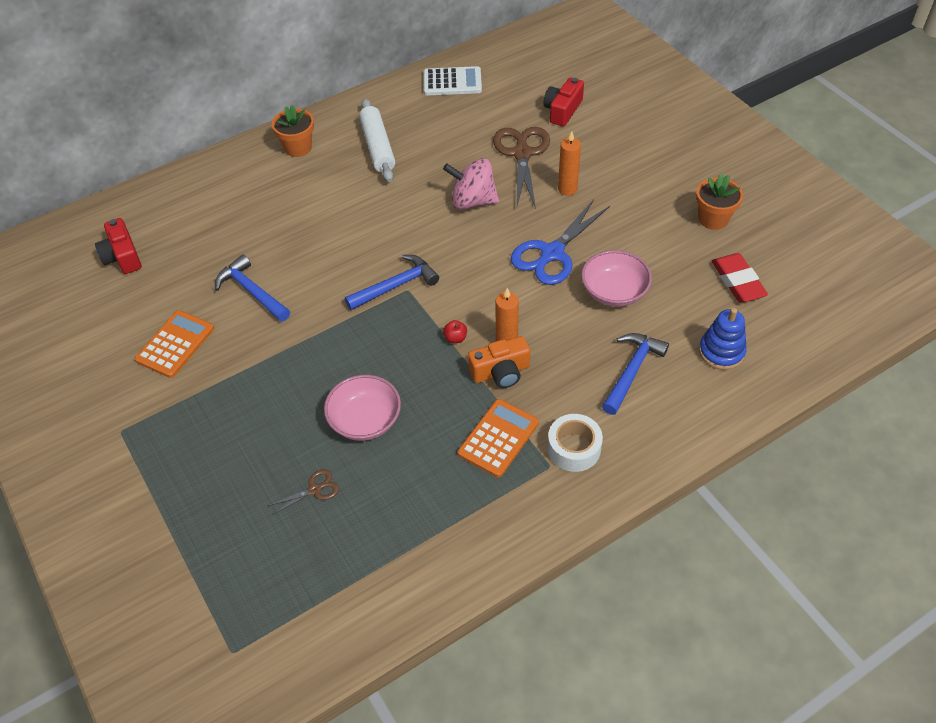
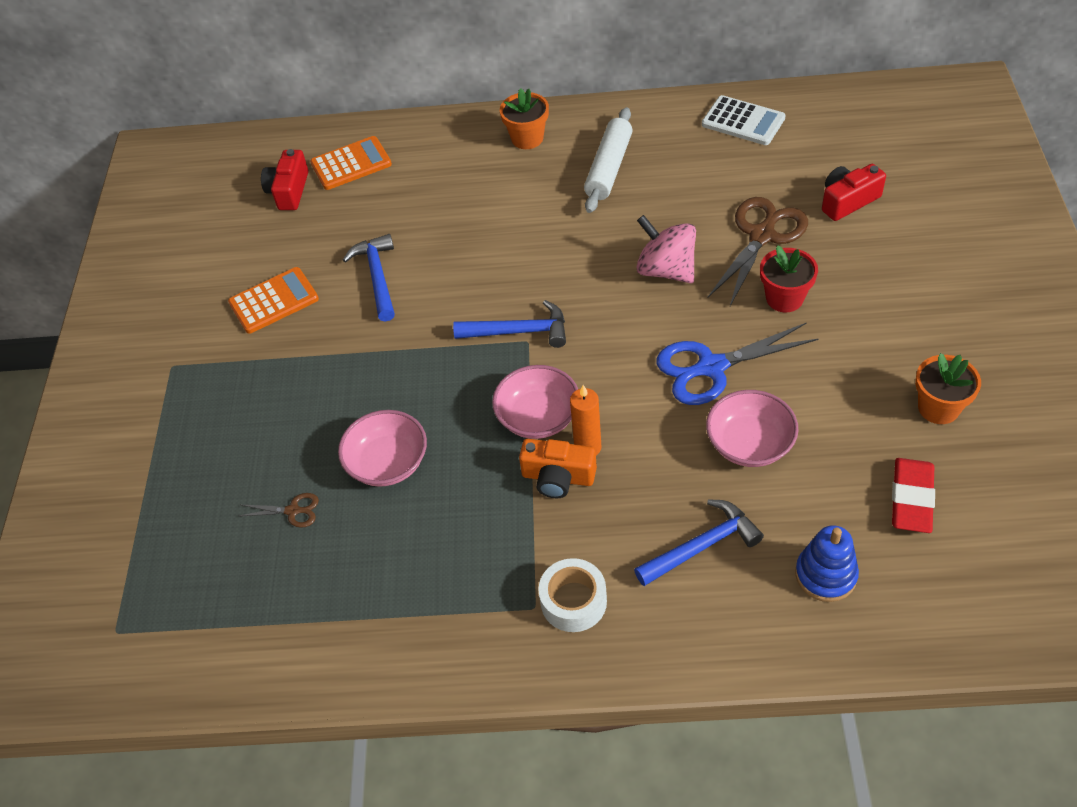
camera: 35 degrees right, 0 degrees up
red apple [443,320,467,343] -> pink bowl [492,365,578,439]
orange calculator [458,399,539,478] -> orange calculator moved to [310,136,392,190]
orange candle [558,131,581,196] -> red flower pot [760,245,818,312]

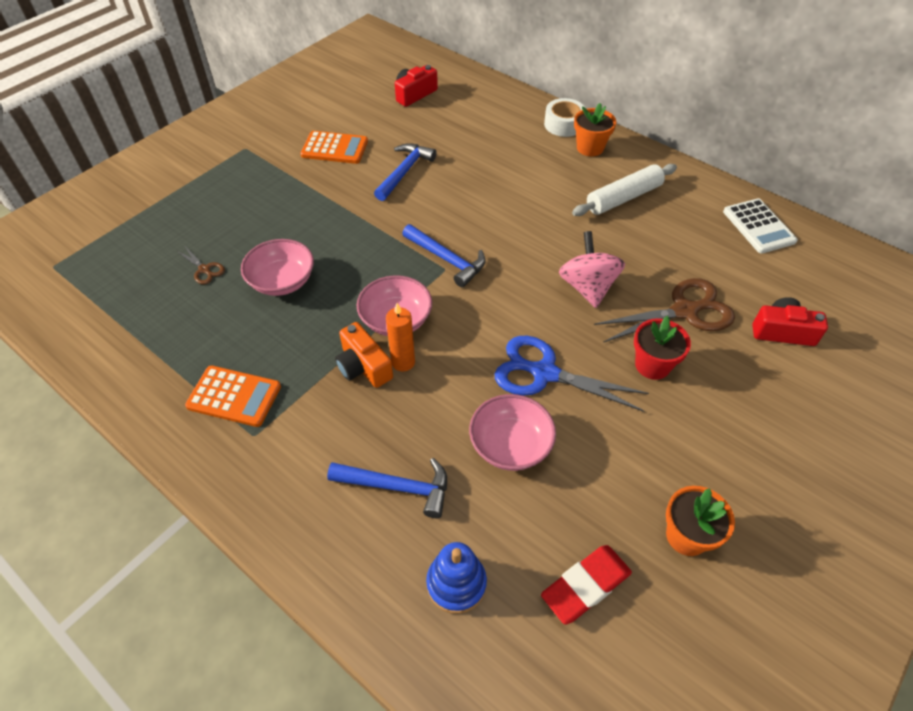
camera: 35 degrees right, 0 degrees up
orange calculator [310,136,392,190] -> orange calculator moved to [185,365,281,427]
white tape [538,558,607,632] -> white tape moved to [544,98,585,137]

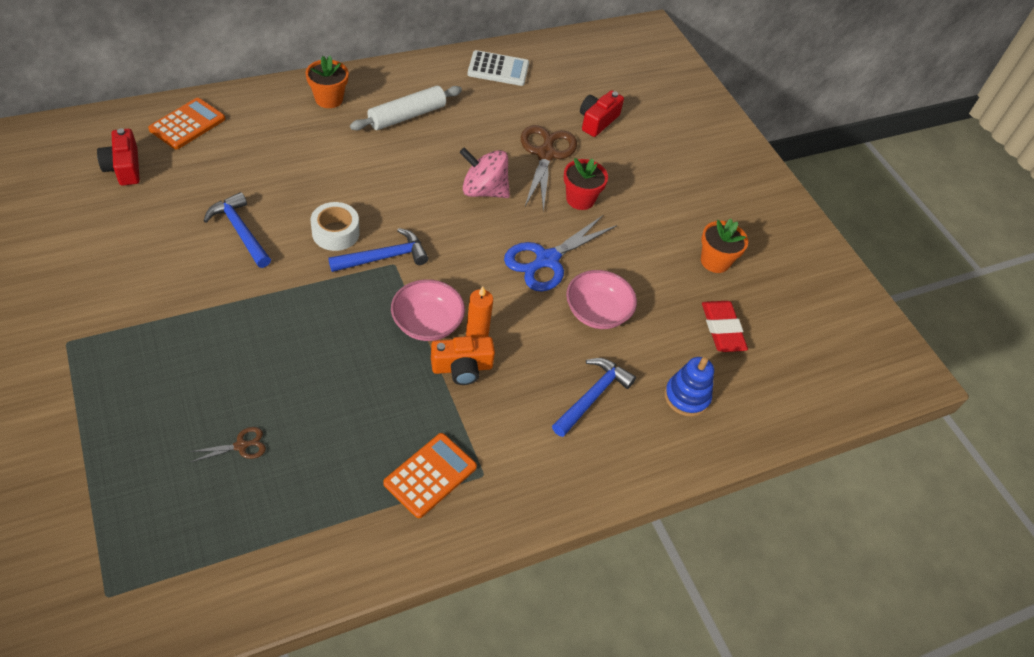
camera: 70 degrees left, 0 degrees up
pink bowl [241,239,314,296] -> none
orange calculator [300,131,368,164] -> orange calculator moved to [148,98,225,150]
white tape [544,98,585,137] -> white tape moved to [310,202,360,251]
white rolling pin [572,164,677,216] -> white rolling pin turned 60 degrees clockwise [350,86,462,130]

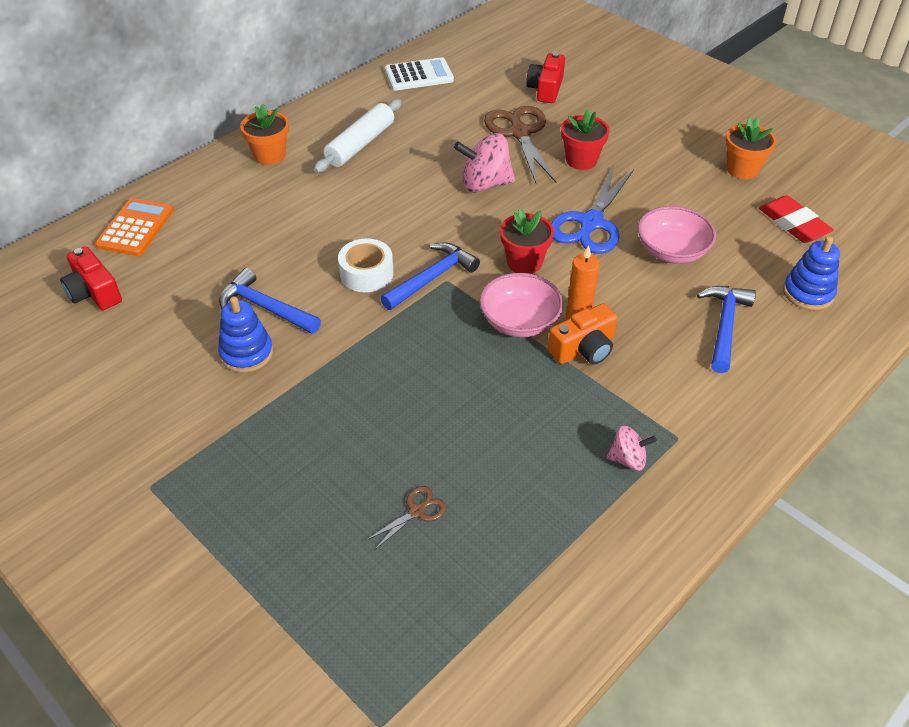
camera: 15 degrees left, 5 degrees down
orange calculator [383,433,477,518] -> pink spinning top [606,426,657,471]
none -> blue stacking toy [218,297,273,373]
none -> red flower pot [500,208,554,274]

